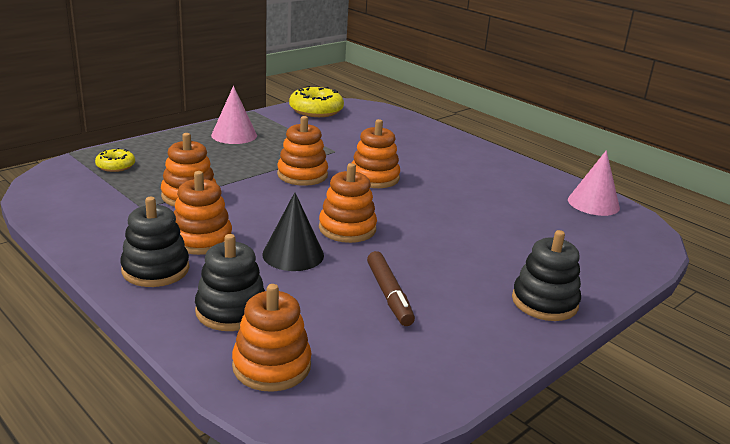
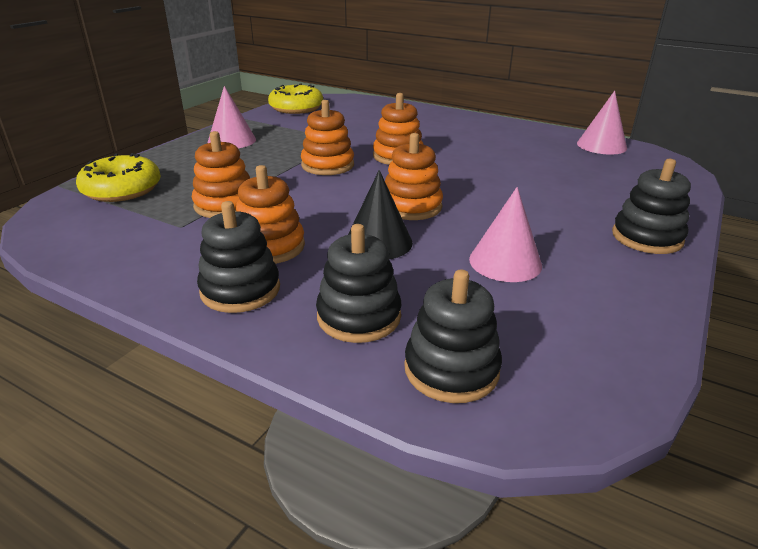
camera: 15 degrees left, 5 degrees up
yellow donut [95,148,135,172] -> yellow donut [76,153,161,202], size x1.78
orange stacking toy [232,284,311,392] -> black stacking toy [404,269,502,403]
brown marker [367,251,415,326] -> pink cone [469,187,542,282]

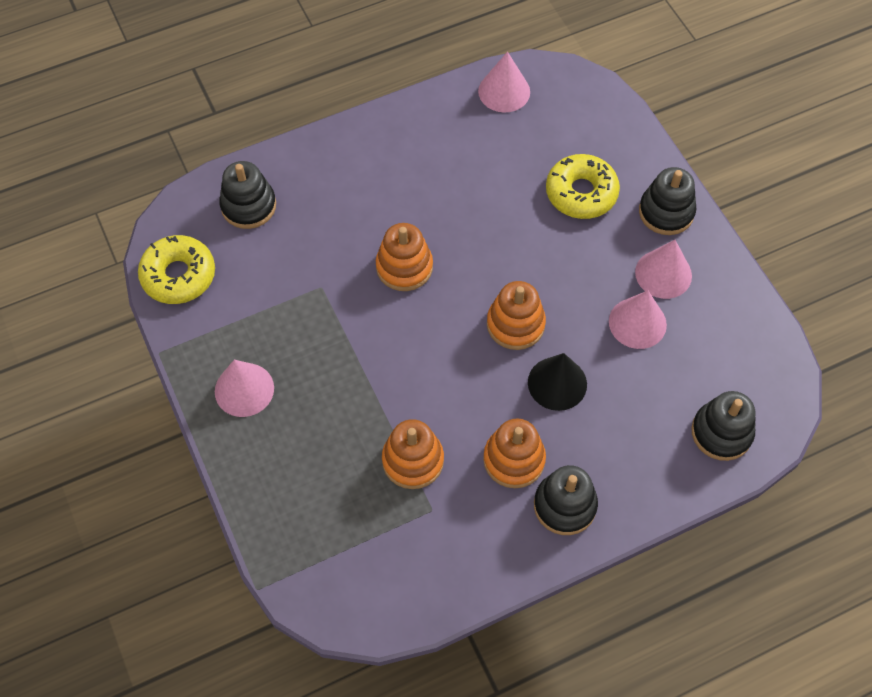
camera: 55 degrees left, 30 degrees up
yellow donut [76,153,161,202] -> yellow donut moved to [546,154,620,219]
orange stacking toy [301,100,354,175] -> none
black stacking toy [316,224,402,343] -> black stacking toy moved to [219,161,276,229]
none -> pink cone [635,240,692,299]

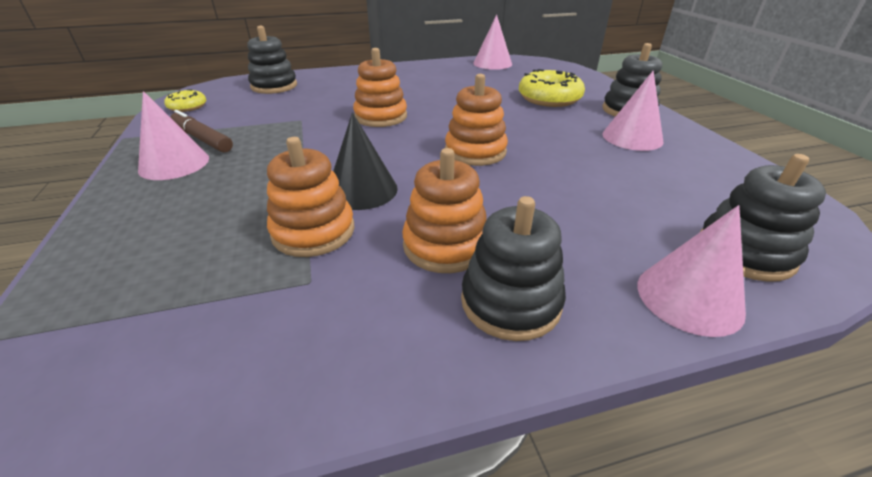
camera: 10 degrees right, 25 degrees down
yellow donut [138,235,215,304] -> yellow donut [164,89,206,112], size x0.56
black cone [528,353,587,411] -> black cone moved to [333,112,398,210]
pink cone [609,291,667,349] -> pink cone moved to [637,205,746,337]
none -> brown marker [170,110,233,153]

